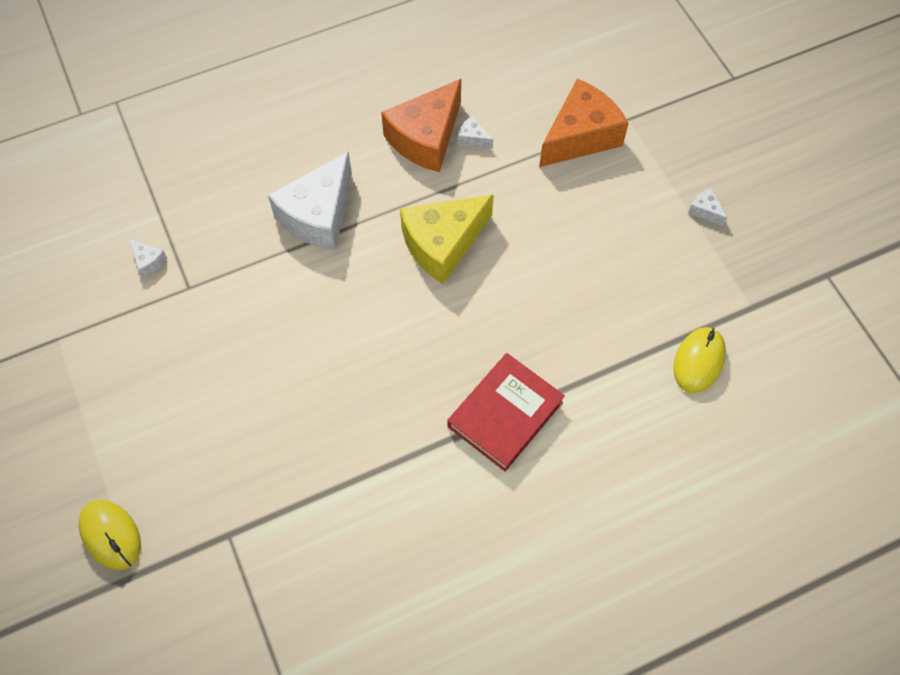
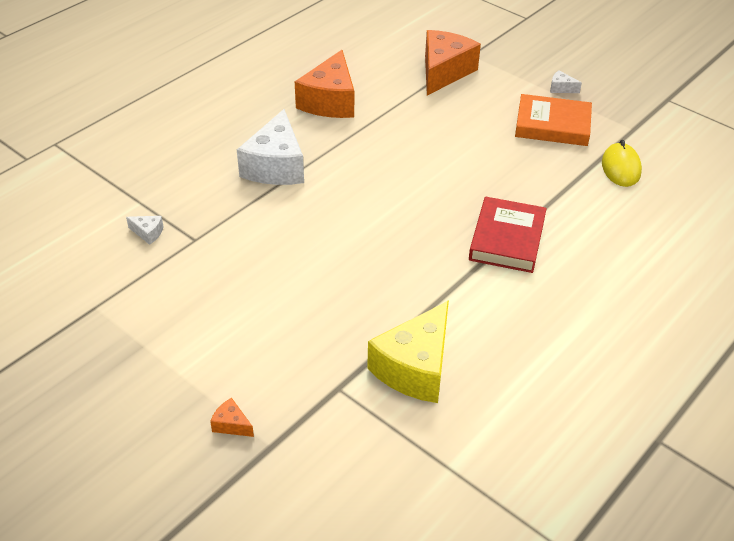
camera: 25 degrees left, 20 degrees down
yellow mouse [79,500,141,570] -> orange cheese [210,398,254,437]
yellow cheese [400,195,494,284] -> yellow cheese moved to [367,300,449,403]
white cheese [457,116,493,149] -> none
none -> orange book [515,94,592,146]

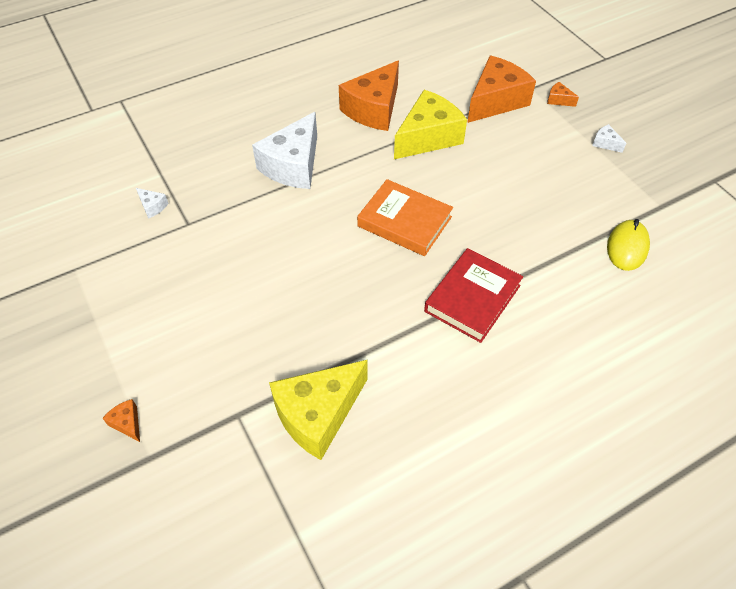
camera: 20 degrees right, 10 degrees up
orange book [515,94,592,146] -> orange book moved to [357,179,453,256]
none -> yellow cheese [394,90,467,159]
none -> orange cheese [547,82,579,107]

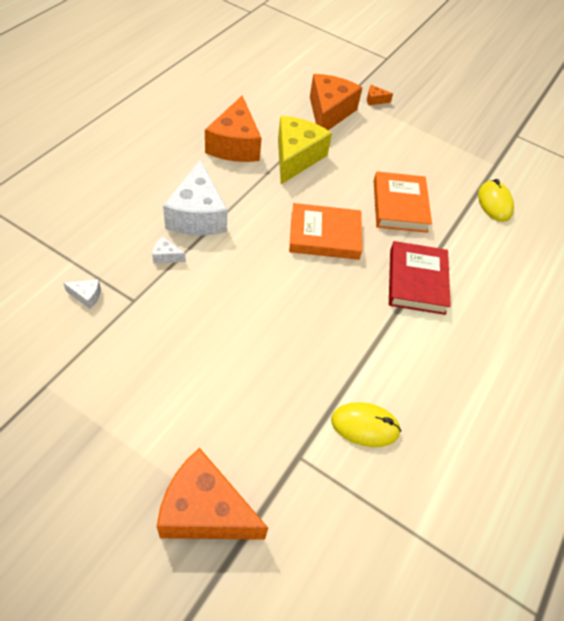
camera: 35 degrees left, 0 degrees up
orange cheese [103,399,140,442] -> orange cheese [157,448,268,540], size x2.47
yellow cheese [269,360,368,460] -> yellow mouse [331,402,401,447]
white cheese [592,124,626,153] -> white cheese moved to [152,236,186,264]
none -> orange book [374,171,432,233]

